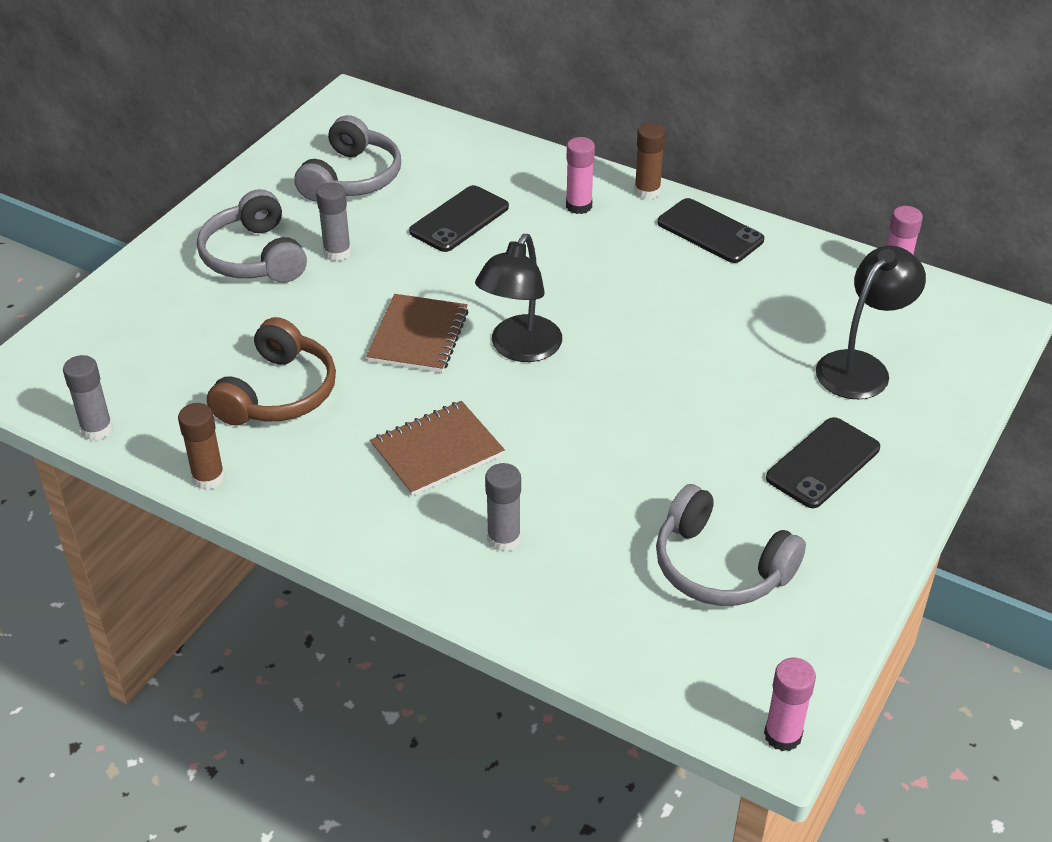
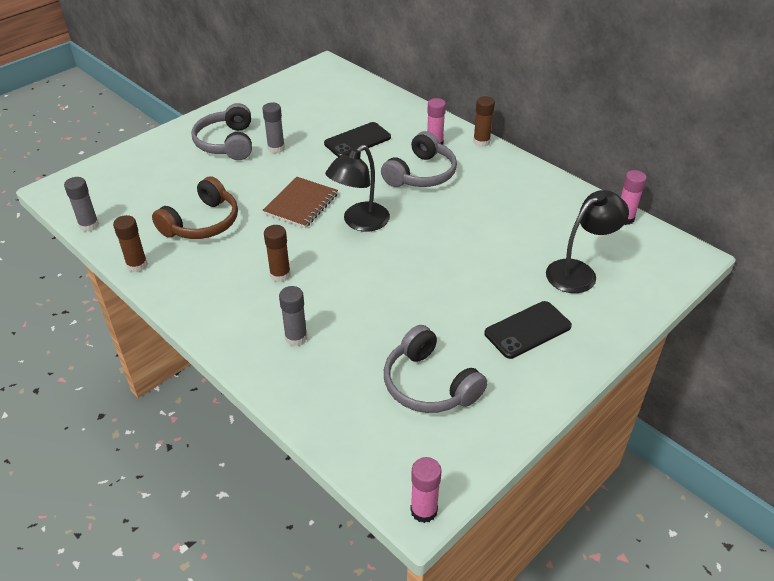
camera: 15 degrees right, 0 degrees up
grey headphones [294,115,401,202] -> grey headphones moved to [381,131,457,187]
brown notebook [370,401,505,496] -> brown glue stick [264,225,291,282]
black phone [657,198,764,263] -> none

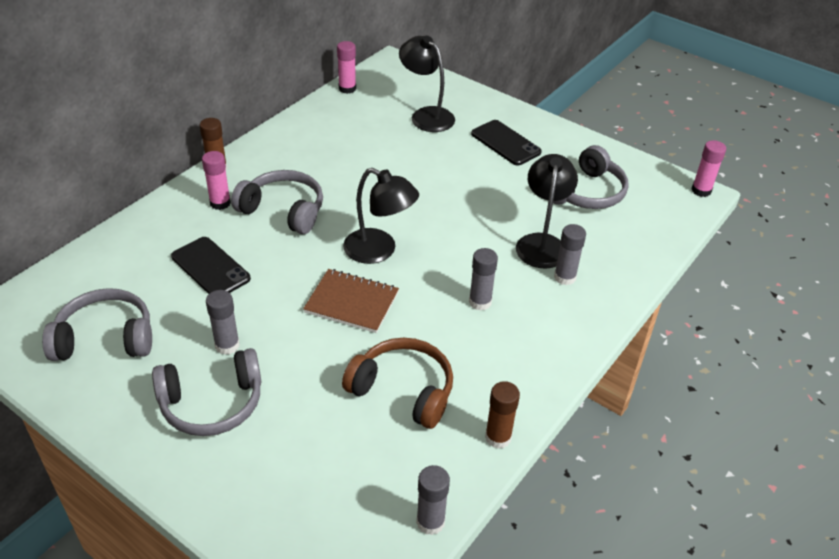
camera: 100 degrees left, 0 degrees up
brown glue stick [264,225,291,282] -> grey glue stick [469,248,498,311]
none -> grey headphones [42,288,152,361]
none -> black lamp [516,154,578,268]

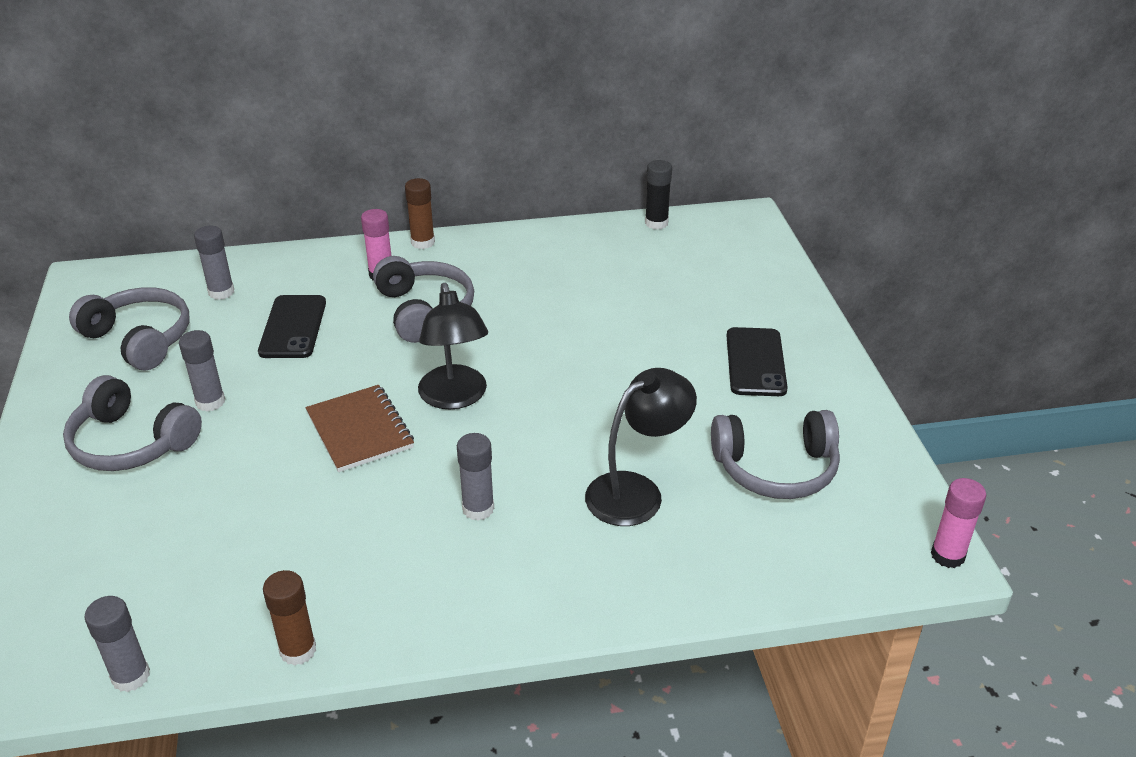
camera: 45 degrees right, 5 degrees down
pink glue stick [337,41,356,94] -> black glue stick [645,160,672,229]
brown headphones [342,338,453,429] -> none
black lamp [399,35,455,132] -> none
grey glue stick [554,224,586,285] -> grey glue stick moved to [194,226,234,300]

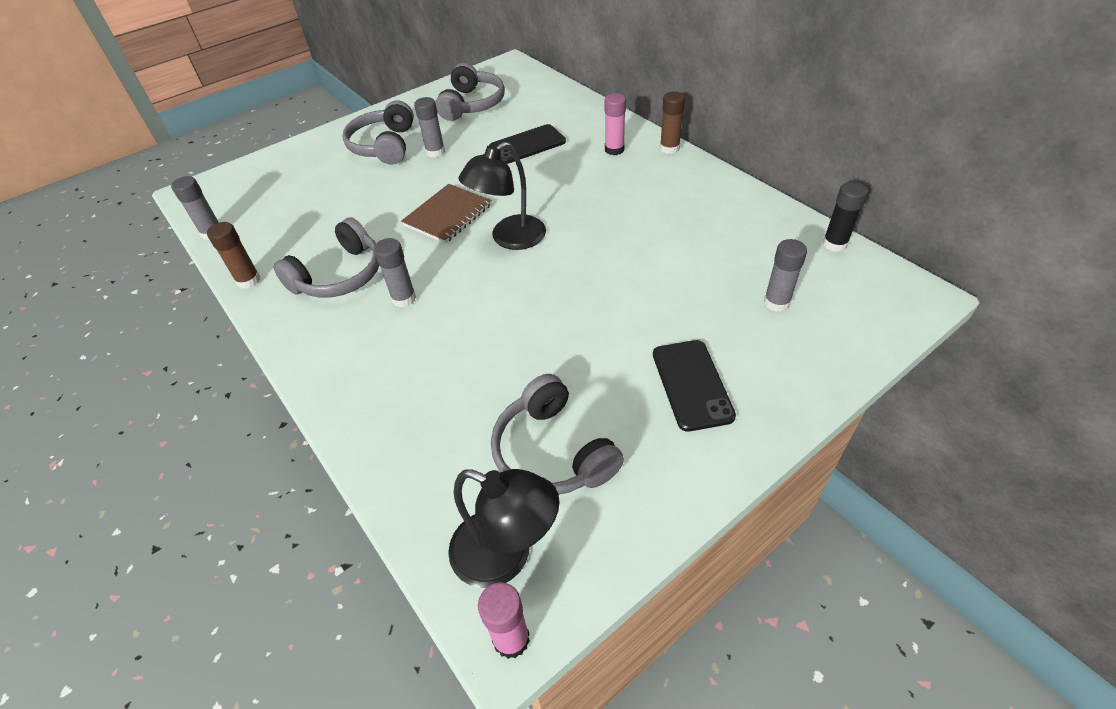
camera: 65 degrees right, 10 degrees up
grey glue stick [194,226,234,300] -> grey glue stick moved to [764,239,807,312]
grey headphones [373,256,474,343] -> grey headphones moved to [273,217,379,298]
black lamp [585,368,697,526] -> black lamp moved to [448,469,560,588]
black phone [727,327,788,396] -> black phone turned 75 degrees counterclockwise [653,340,736,432]

